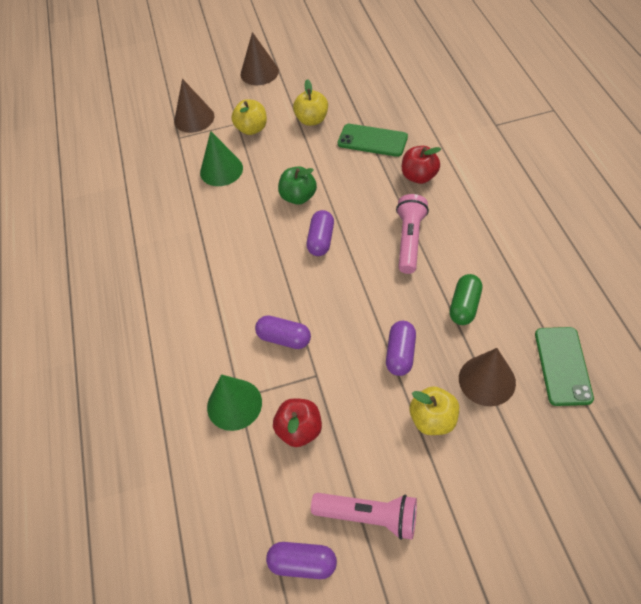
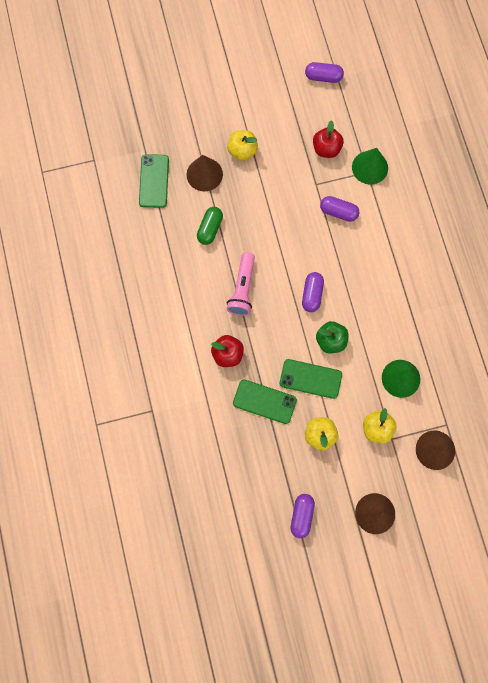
camera: 175 degrees right, 20 degrees up
pink flashlight [311,493,417,540] -> none
purple capsule [386,321,416,376] -> purple capsule moved to [291,494,315,538]
none -> green phone [280,359,342,399]

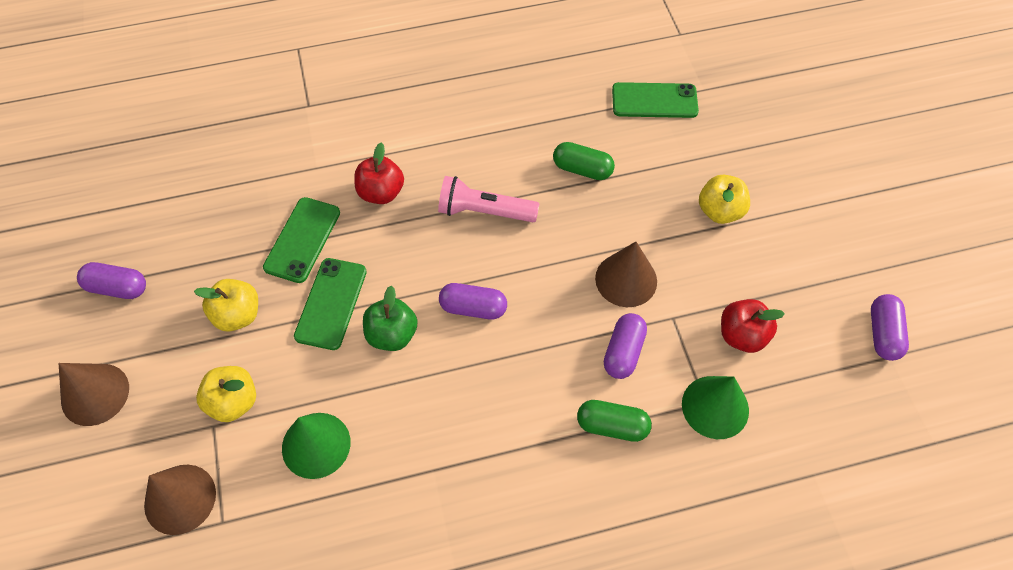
camera: 90 degrees right, 15 degrees down
brown cone [187,155,223,191] -> brown cone moved to [595,242,657,307]
none -> green capsule [577,400,652,442]

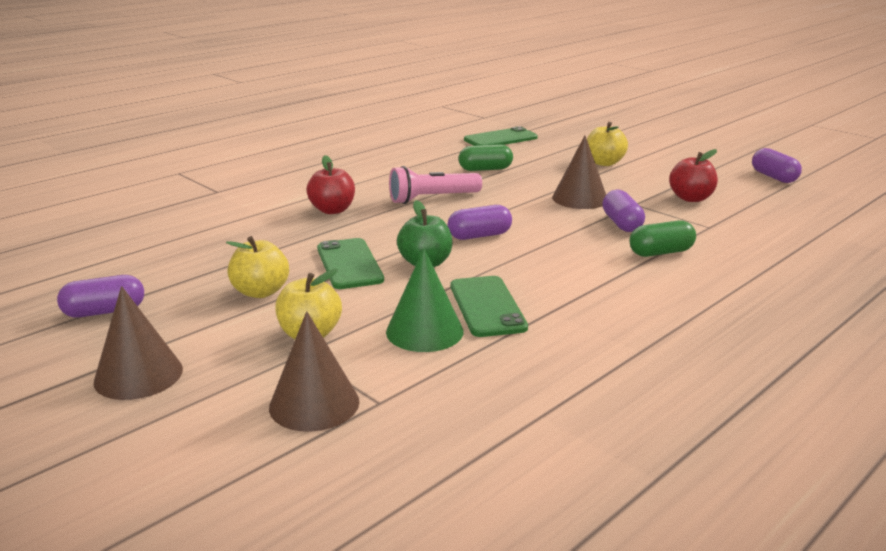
camera: 30 degrees left, 35 degrees down
green phone [263,197,340,283] -> green phone moved to [450,276,528,337]
green cone [682,376,749,439] -> none

